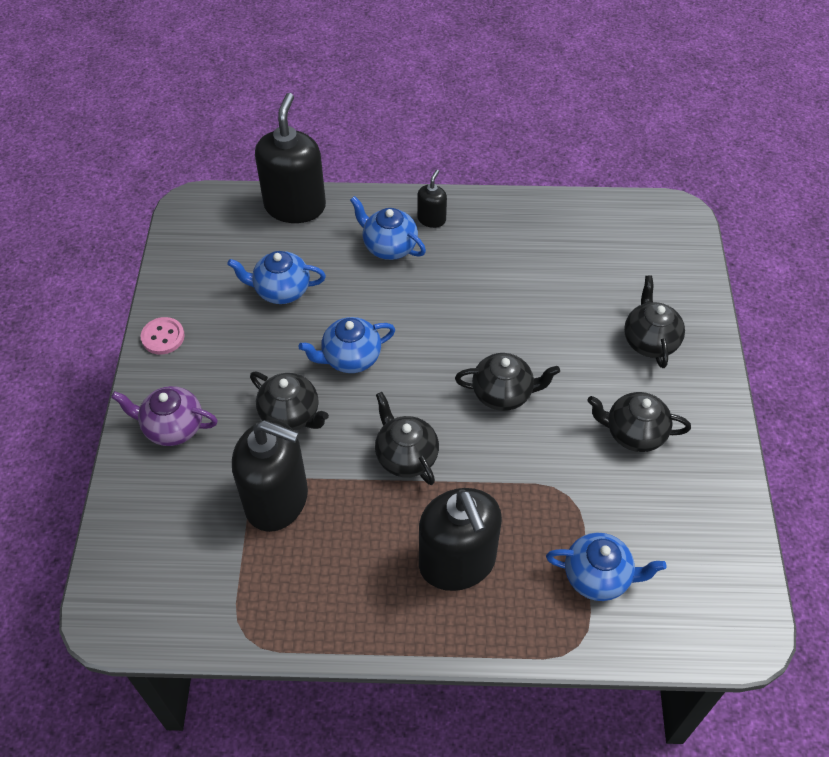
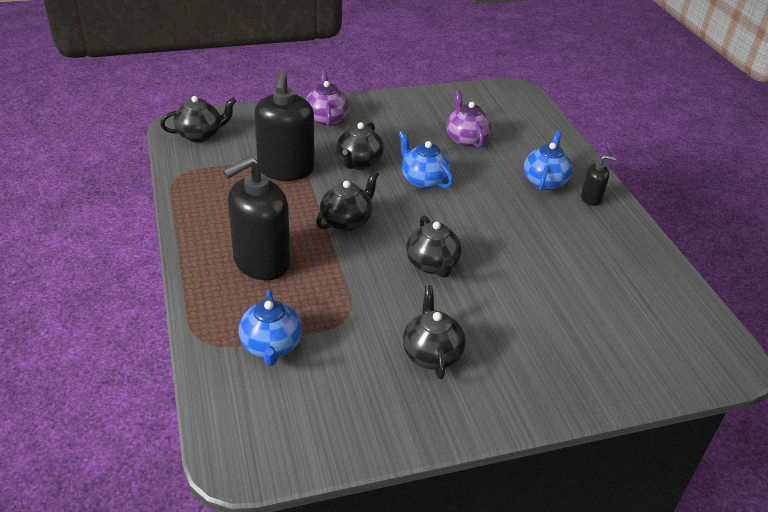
camera: 70 degrees right, 15 degrees down
pink button [141,317,185,354] -> none
blue teapot [227,251,326,304] -> purple teapot [446,91,492,148]
black soap dispenser [255,93,326,223] -> none
black teapot [624,275,685,368] -> black teapot moved to [160,96,236,143]

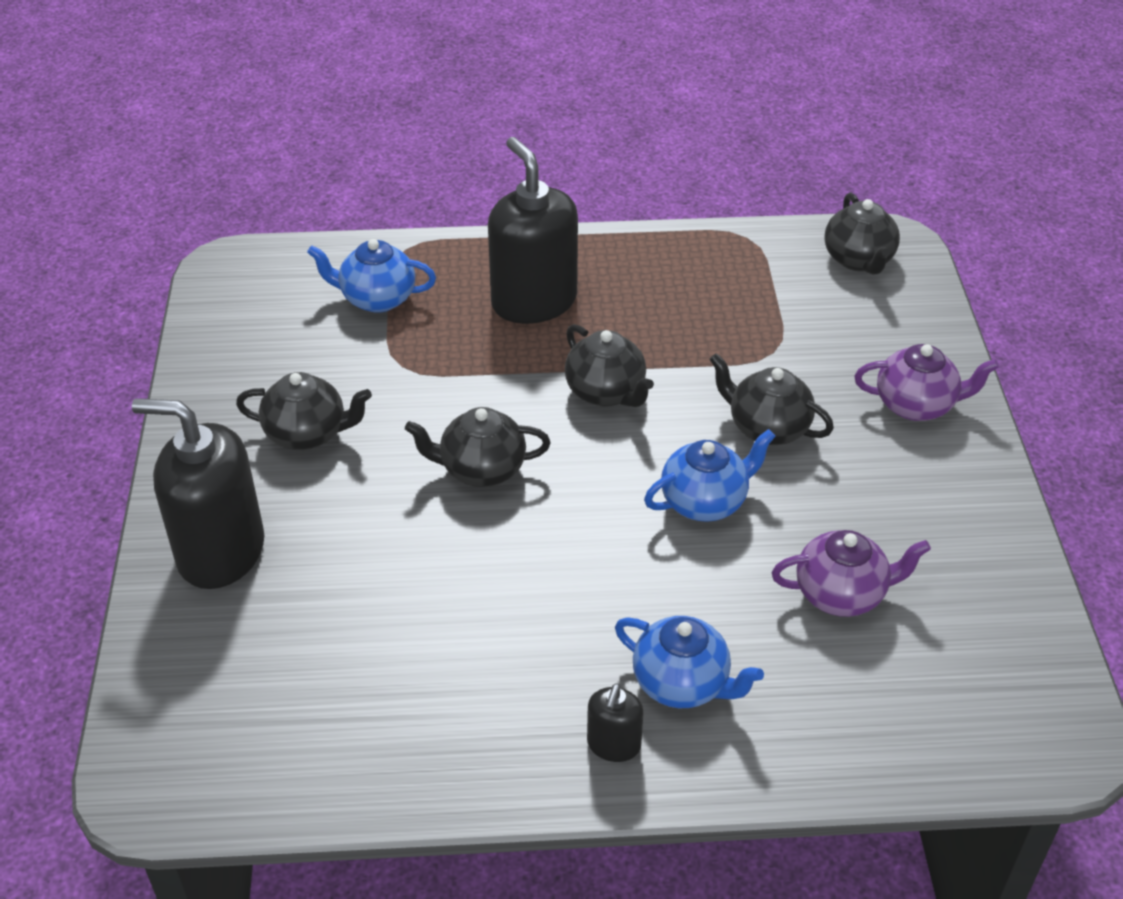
camera: 105 degrees right, 5 degrees up
black soap dispenser [254,71,315,181] -> black soap dispenser moved to [132,398,264,589]

